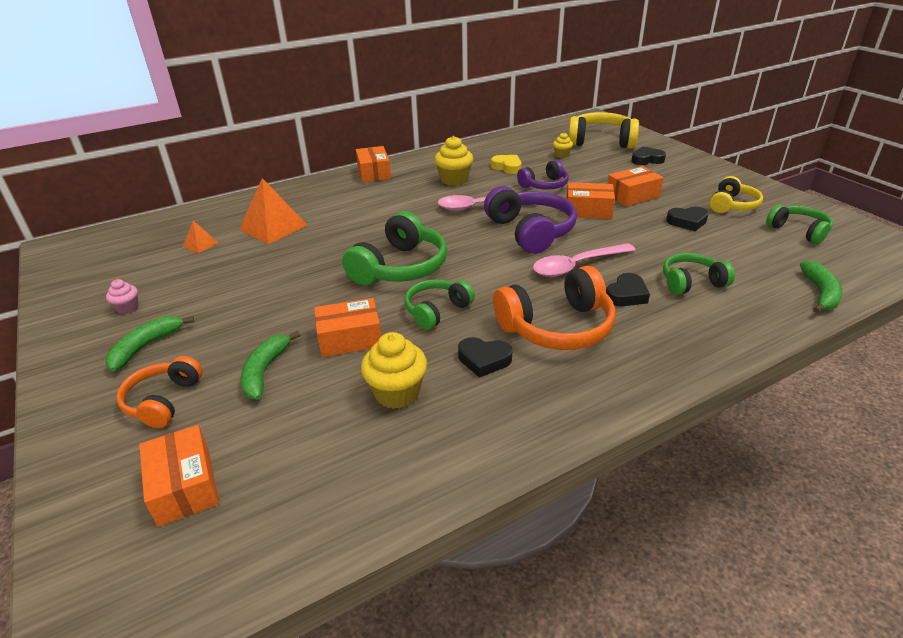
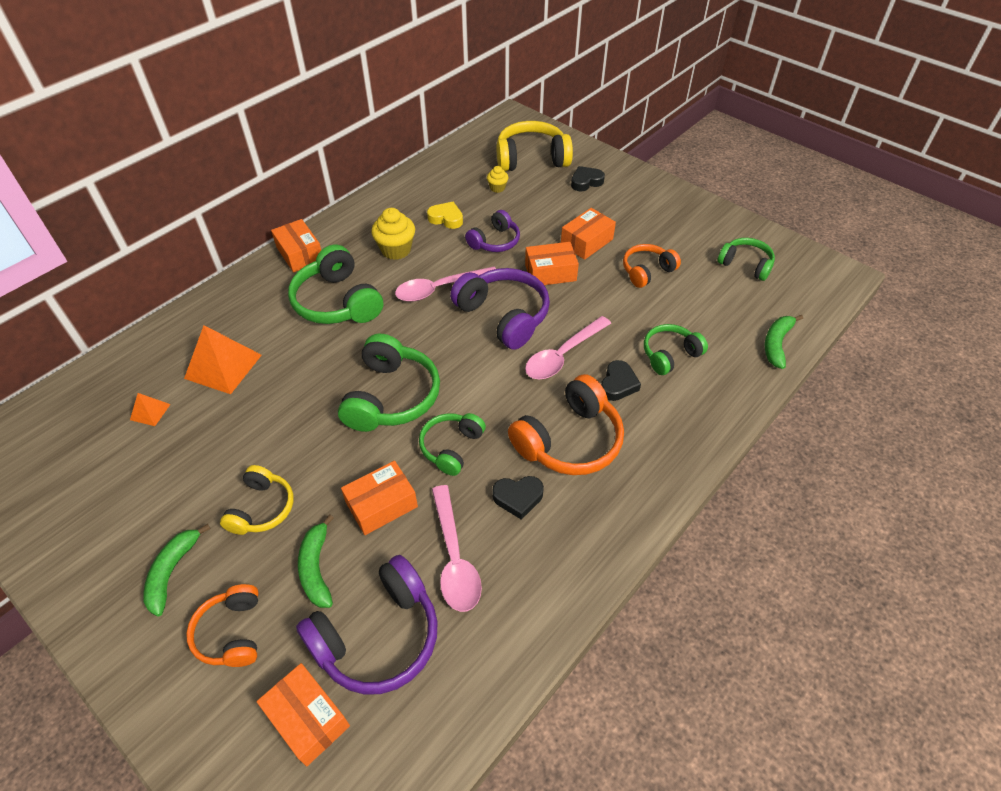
camera: 20 degrees left, 15 degrees up
pink cupcake [106,279,139,314] -> none
yellow cupcake [361,332,427,409] -> pink spoon [432,485,482,612]
black heart [666,207,709,231] -> orange headphones [623,244,681,288]
yellow headphones [710,176,763,213] -> yellow headphones moved to [220,465,293,535]
green banana [800,261,842,313] -> green banana turned 150 degrees counterclockwise [765,315,803,369]
none -> green headphones [288,245,383,324]
none -> purple headphones [296,555,438,695]

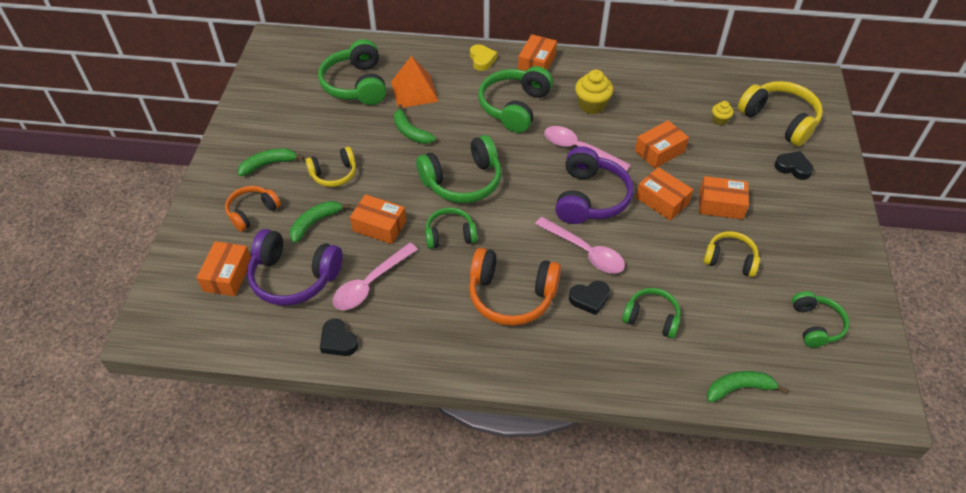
camera: 55 degrees right, 0 degrees up
orange pyramid [130,393,171,426] -> green headphones [318,39,386,105]
yellow heart [427,202,463,229] -> yellow heart moved to [470,44,497,71]
purple headphones [465,210,520,252] -> orange box [635,120,689,169]
black heart [492,476,544,520] -> black heart moved to [320,318,358,356]
pink spoon [525,316,611,379] -> pink spoon turned 150 degrees counterclockwise [535,217,625,273]
orange headphones [623,244,681,288] -> yellow headphones [703,231,760,277]
none -> green banana [394,104,436,144]

